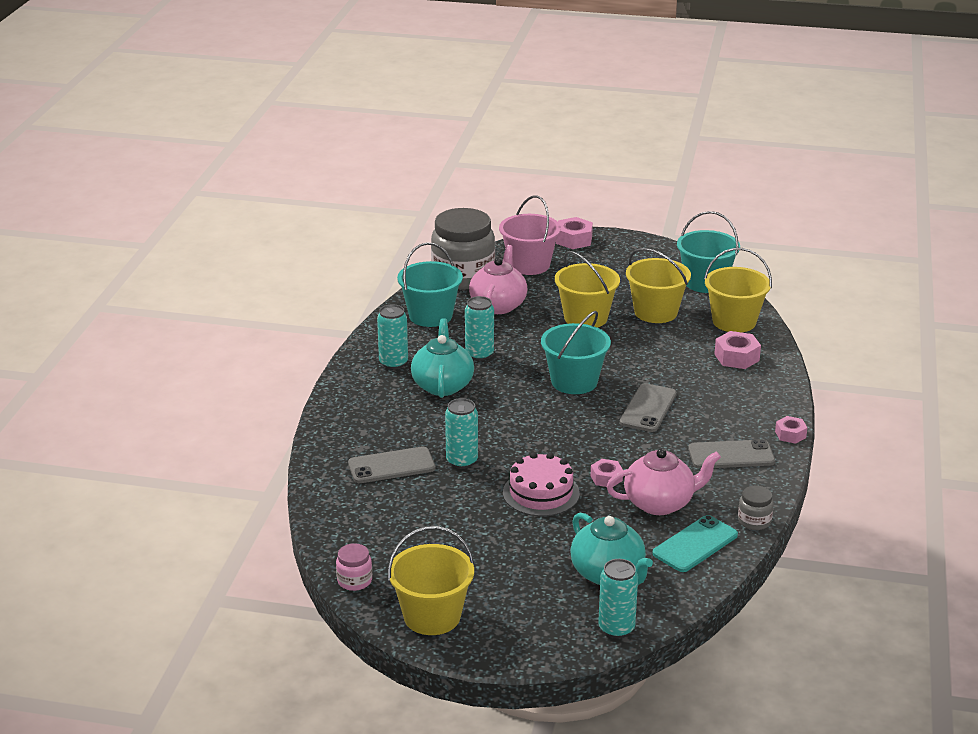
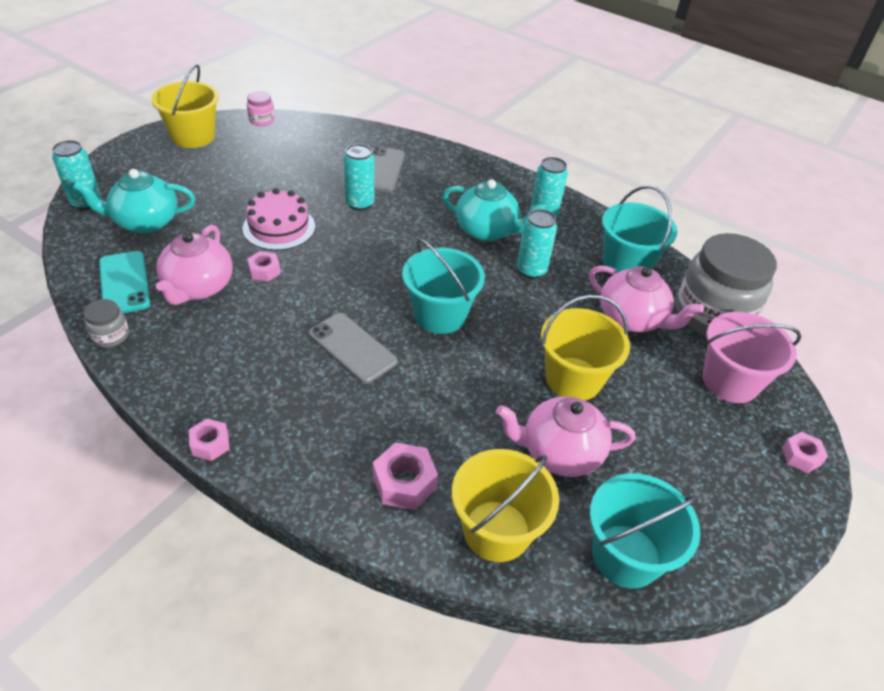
camera: 110 degrees right, 15 degrees up
pink nut [556,217,593,249] -> pink nut [782,432,828,473], size x0.64
yellow bucket [626,248,691,323] -> pink teapot [496,396,635,477]
grey phone [688,439,775,469] -> none

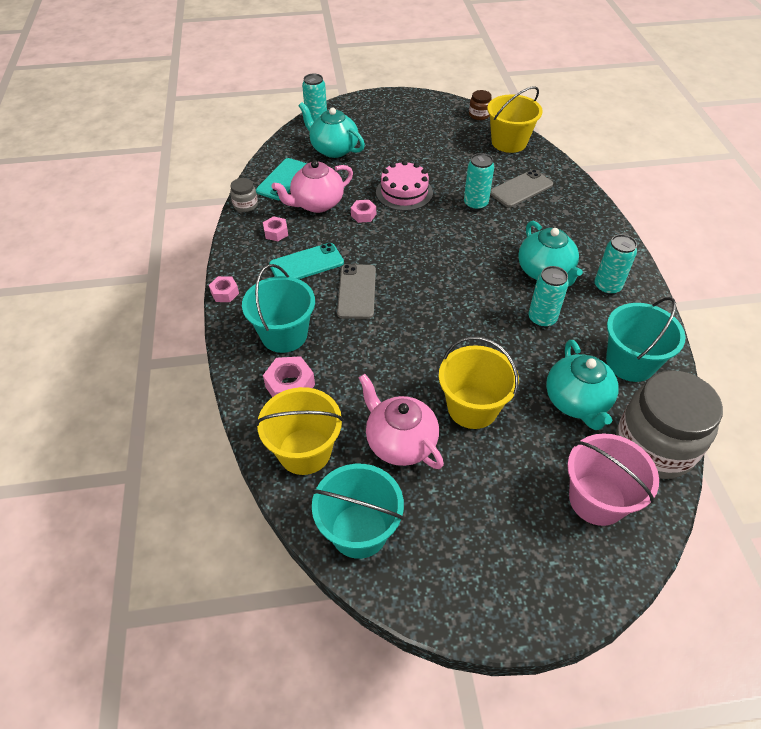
camera: 50 degrees right, 5 degrees up
yellow bucket [151,64,219,148] -> yellow bucket moved to [487,86,543,153]
pink jar [247,91,275,126] -> brown jar [469,90,492,120]
turquoise bucket [402,239,485,334] -> turquoise bucket moved to [242,264,315,353]
pink teapot [589,266,704,332] -> turquoise teapot [546,340,619,430]
pink nut [782,432,828,473] -> pink nut moved to [263,216,288,241]
none -> turquoise phone [269,243,344,279]

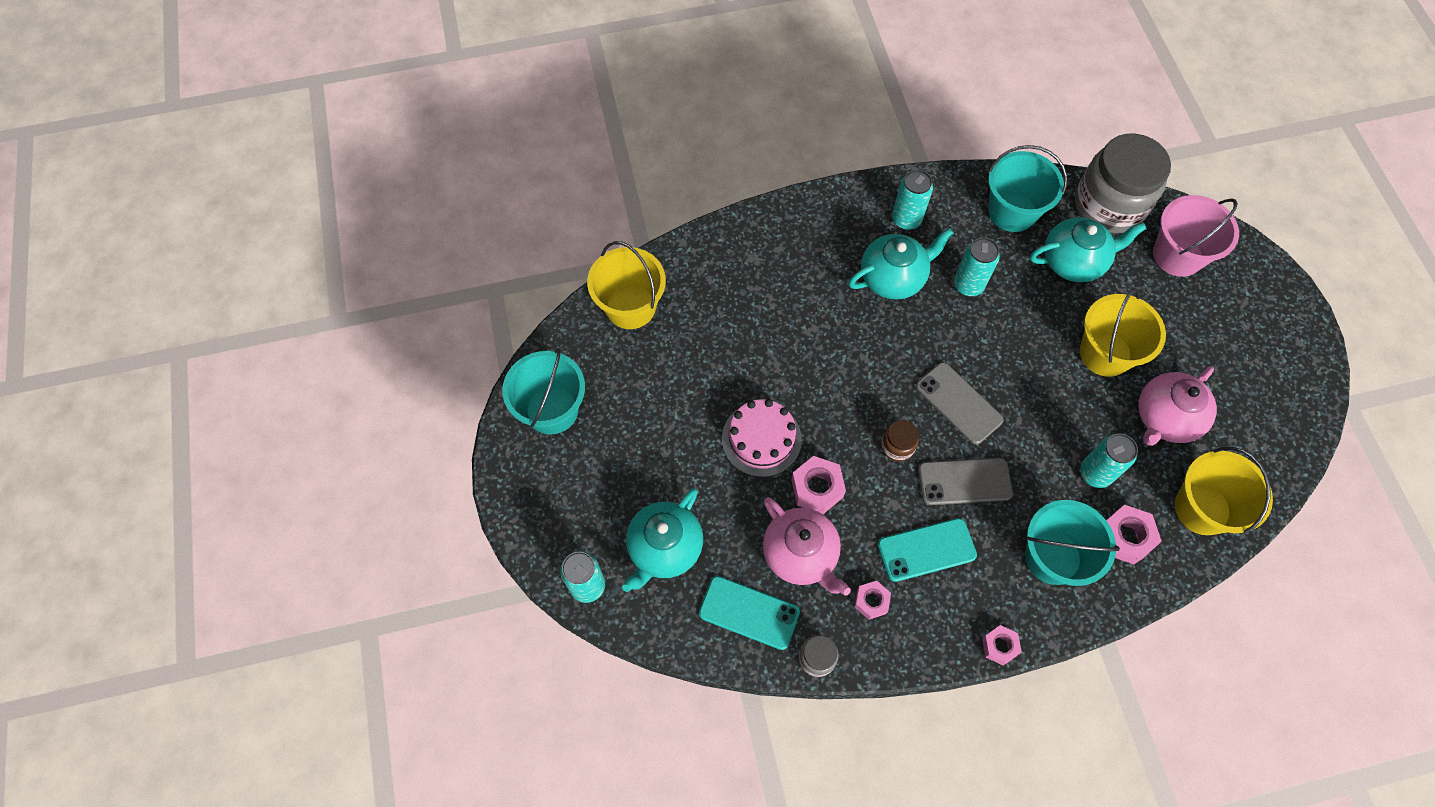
camera: 95 degrees left, 15 degrees up
turquoise phone [269,243,344,279] -> turquoise phone turned 75 degrees counterclockwise [878,518,977,582]
turquoise bucket [312,464,404,559] -> turquoise bucket moved to [502,348,585,434]
pink nut [351,200,376,223] -> pink nut [791,456,846,514], size x1.55
turquoise can [464,153,494,211] -> turquoise can moved to [1080,433,1138,488]
brown jar [469,90,492,120] -> brown jar moved to [881,420,919,462]
grey phone [490,169,553,208] -> grey phone moved to [916,362,1004,445]

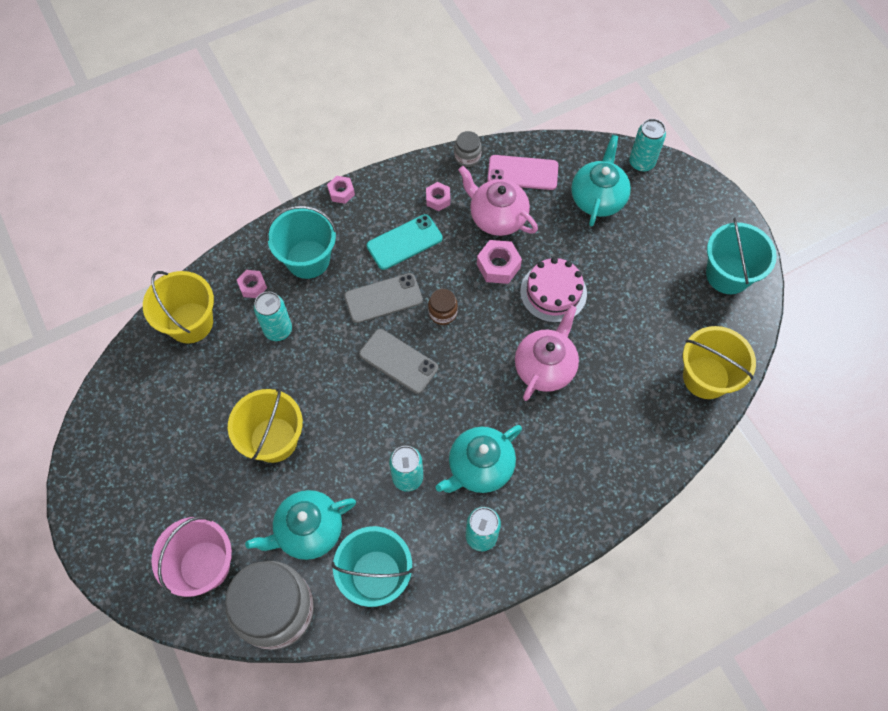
camera: 165 degrees right, 0 degrees up
turquoise phone [699,576,800,650] -> pink phone [487,155,558,190]
pink nut [1106,505,1162,565] -> pink nut [237,270,267,298], size x0.64
pink teapot [1139,366,1217,446] -> pink teapot moved to [515,305,579,401]

